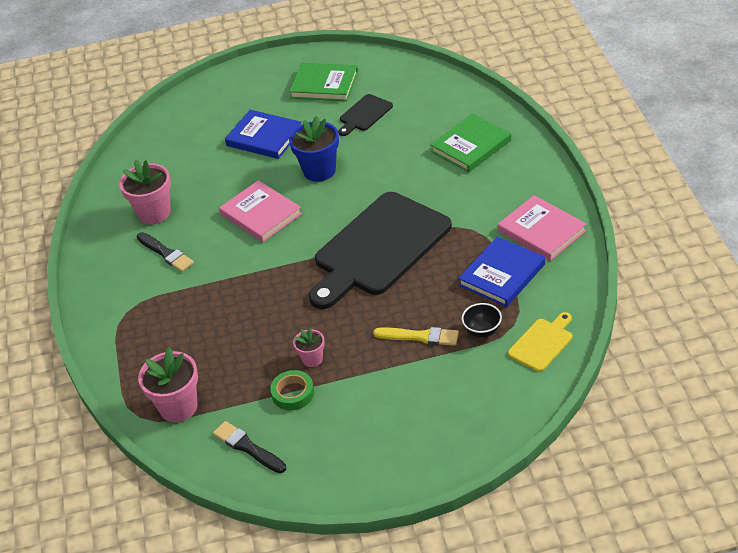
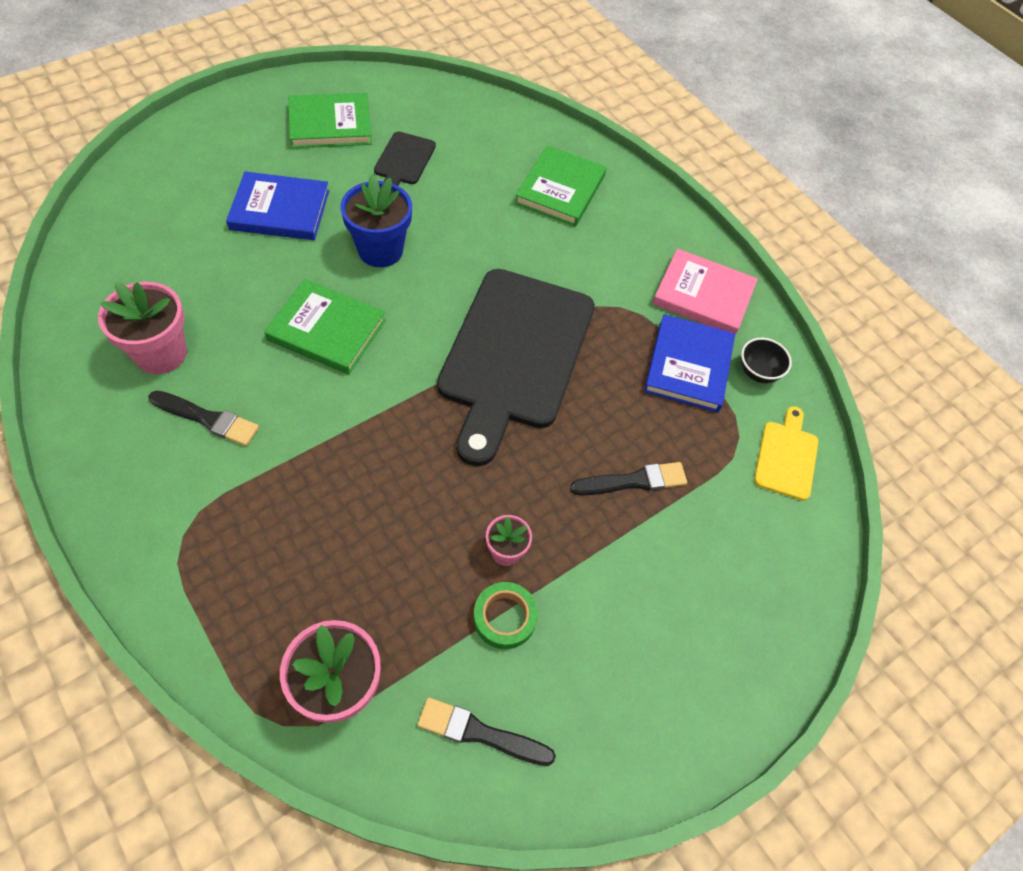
camera: 35 degrees left, 15 degrees up
pink book [219,180,302,242] -> green book [264,279,386,374]
yellow brush [373,327,459,346] -> black brush [570,462,687,496]
black bowl [462,303,502,338] -> black bowl moved to [741,338,792,383]

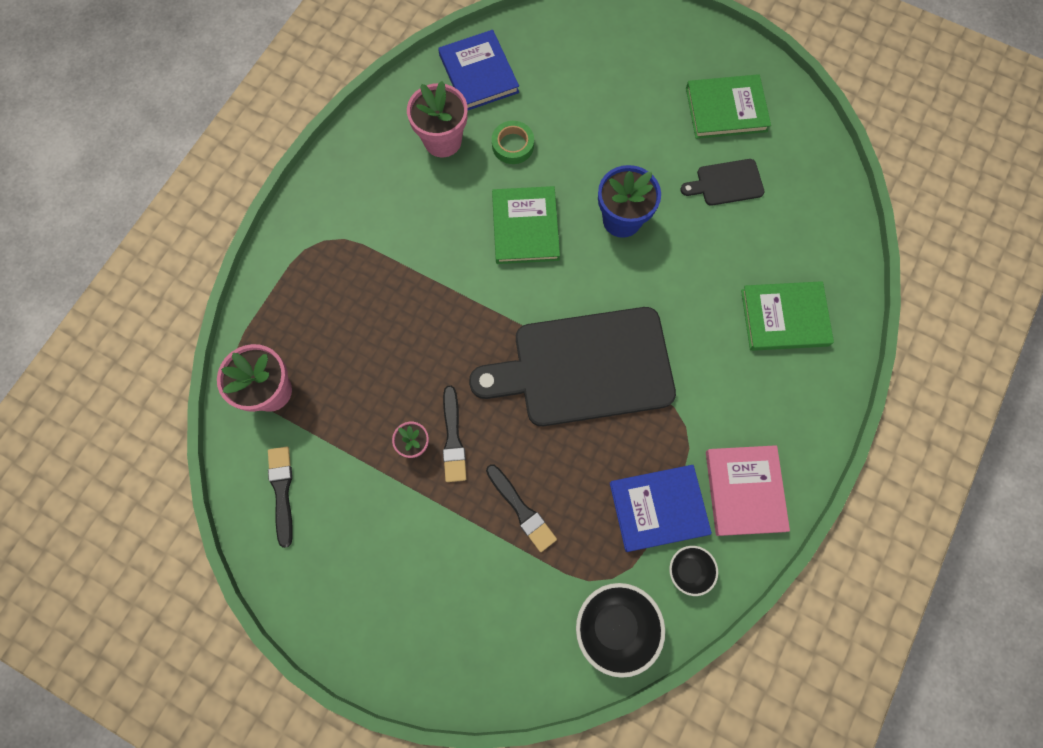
camera: 70 degrees right, 15 degrees up
black brush [148,390,259,446] -> black brush moved to [443,386,467,482]
blue book [226,172,329,240] -> blue book moved to [438,30,519,110]
green book [288,93,372,148] -> green book turned 60 degrees counterclockwise [686,74,771,139]
green tape [473,582,538,649] -> green tape moved to [492,121,534,164]
yellow cutting board [754,406,818,501] -> black bowl [576,583,665,678]

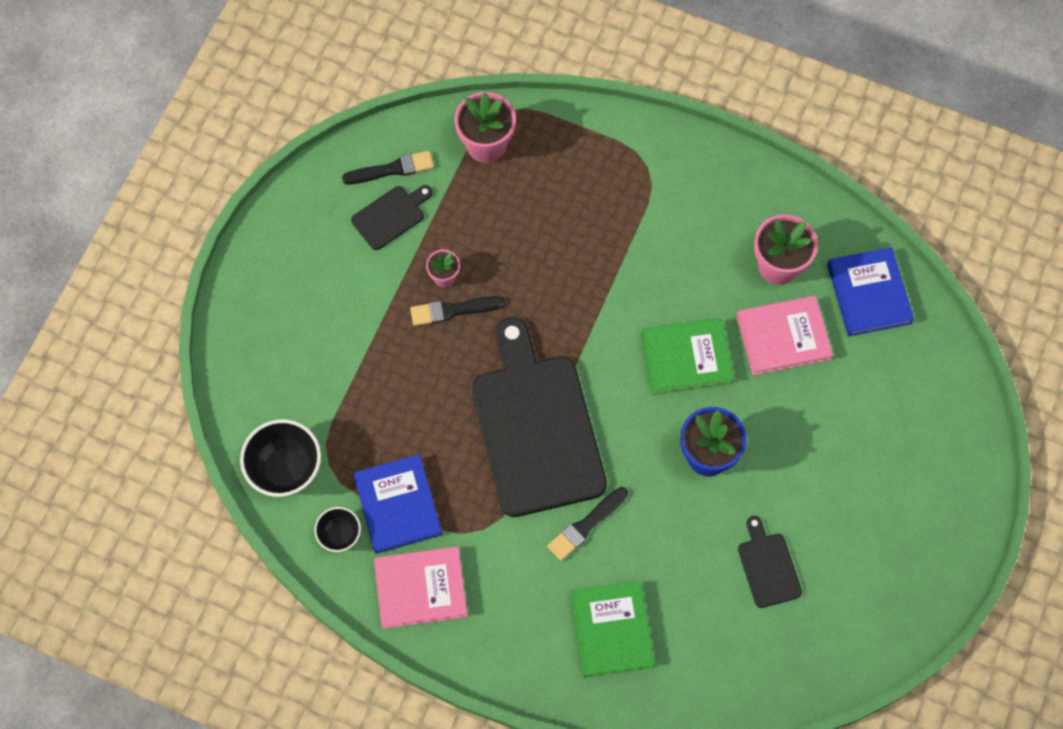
camera: 85 degrees right, 5 degrees down
blue book [438,30,519,110] -> blue book turned 75 degrees counterclockwise [827,247,914,336]
black brush [486,464,557,552] -> black brush moved to [547,487,628,561]
green tape [492,121,534,164] -> pink book [736,295,833,376]
green book [686,74,771,139] -> none
none -> black cutting board [351,185,433,250]

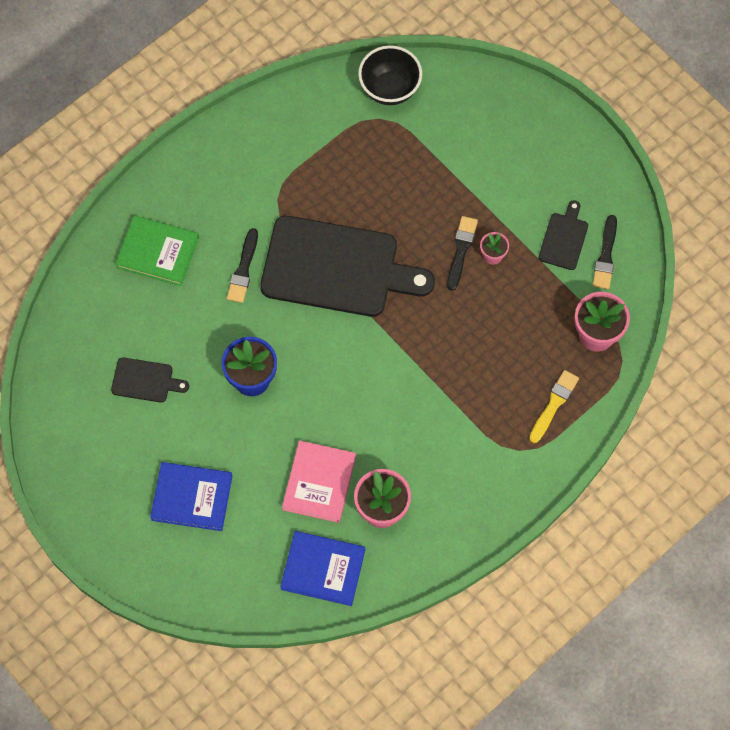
camera: 115 degrees right, 0 degrees up
black bowl [314,507,361,552] -> none
black cutting board [351,185,433,250] -> black cutting board turned 150 degrees counterclockwise [539,200,588,270]
blue book [354,454,442,554] -> blue book moved to [150,462,232,531]
pink book [374,546,468,629] -> none
black brush [547,487,628,561] -> black brush turned 150 degrees counterclockwise [227,228,258,303]
green book [641,318,734,395] -> none
none -> yellow brush [529,370,579,443]

